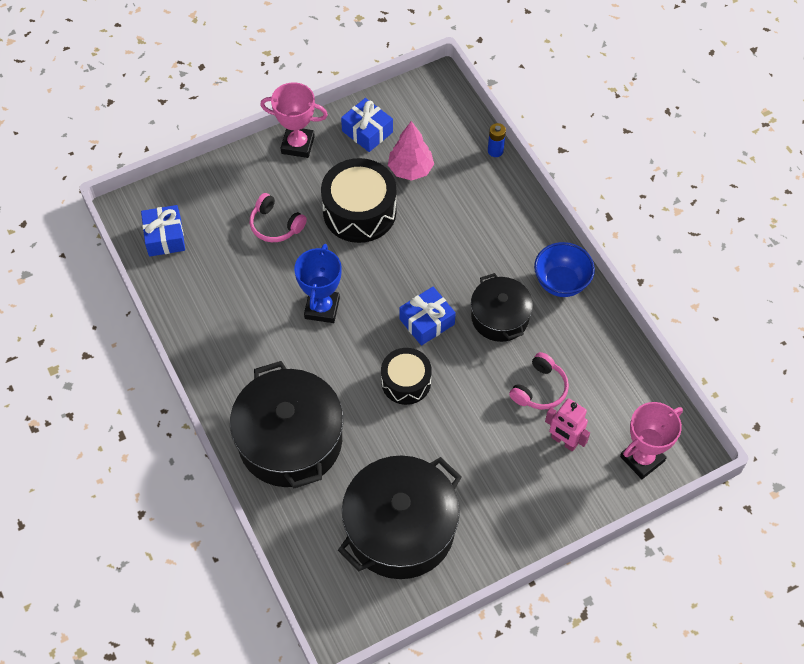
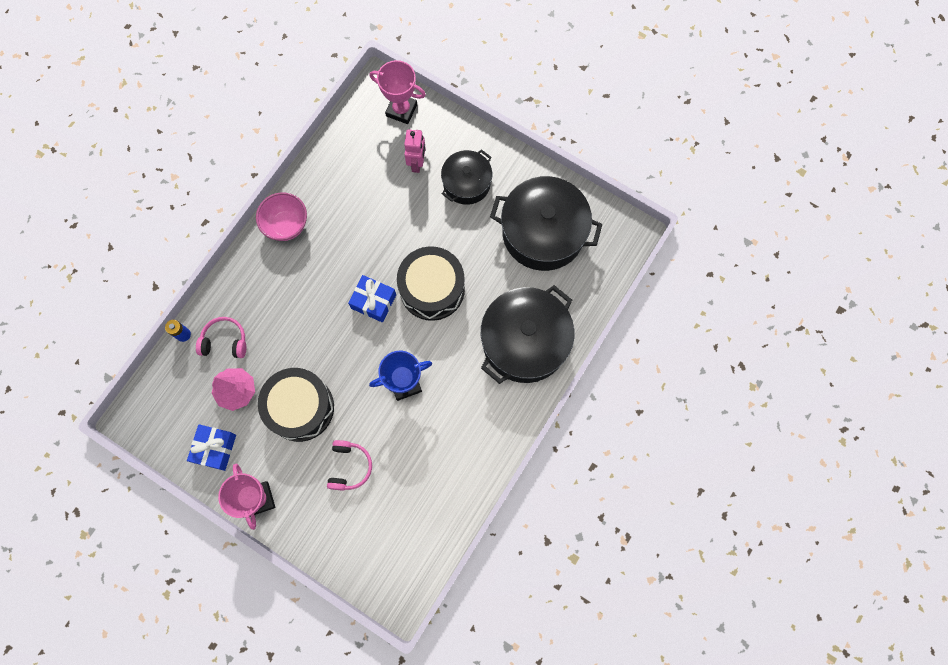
camera: 120 degrees left, 15 degrees up
blue gift [141,205,185,257] -> none
black drum [381,348,432,405] -> black drum [397,246,465,321], size x1.59
black pot [471,273,533,342] -> black pot moved to [441,149,492,205]
pink headphones [509,352,569,410] -> pink headphones moved to [196,317,247,358]
blue bowl [534,242,595,297] -> pink bowl [256,192,307,241]

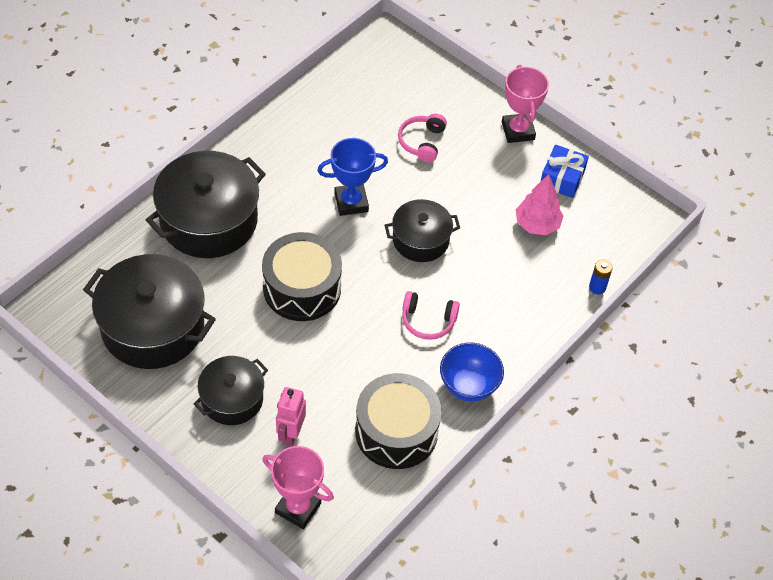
camera: 175 degrees left, 20 degrees down
pink headphones [196,317,247,358] -> pink headphones moved to [402,291,460,340]
pink bowl [256,192,307,241] -> blue bowl [440,343,504,401]
black drum [258,368,334,442] -> black drum moved to [355,373,442,469]
blue gift [348,275,396,322] -> none
none -> black pot [385,199,460,262]

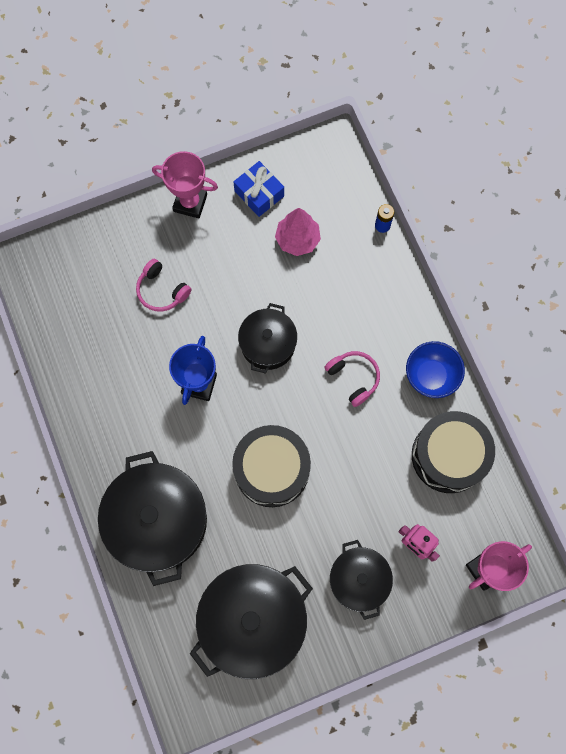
camera: 60 degrees left, 20 degrees up
pink headphones [402,291,460,340] -> pink headphones turned 75 degrees counterclockwise [325,351,380,407]

